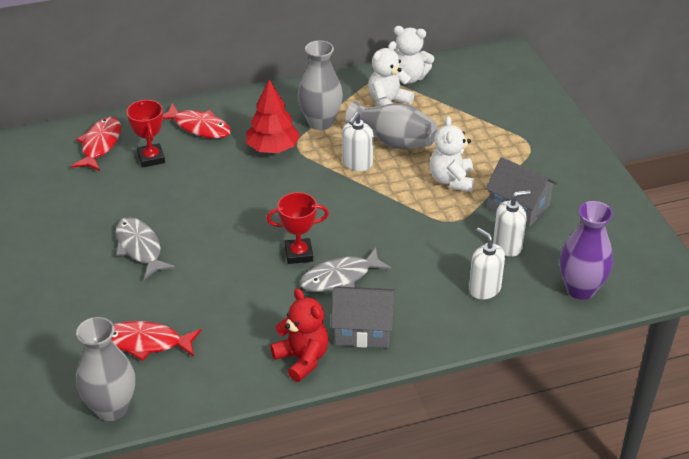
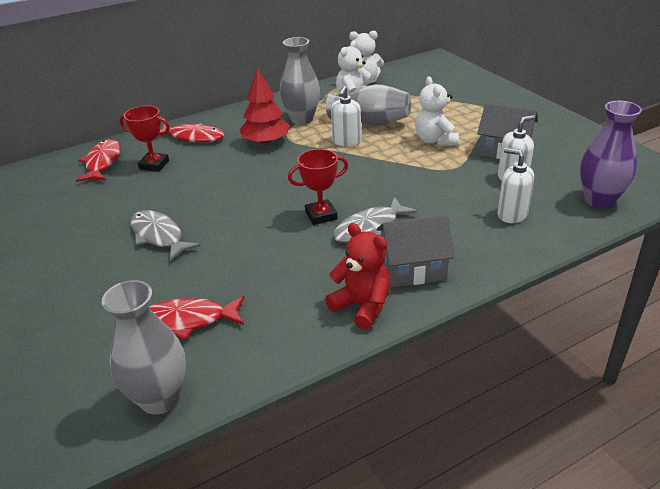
camera: 10 degrees left, 5 degrees down
red trophy [126,100,165,168] -> red trophy turned 45 degrees counterclockwise [119,106,170,172]

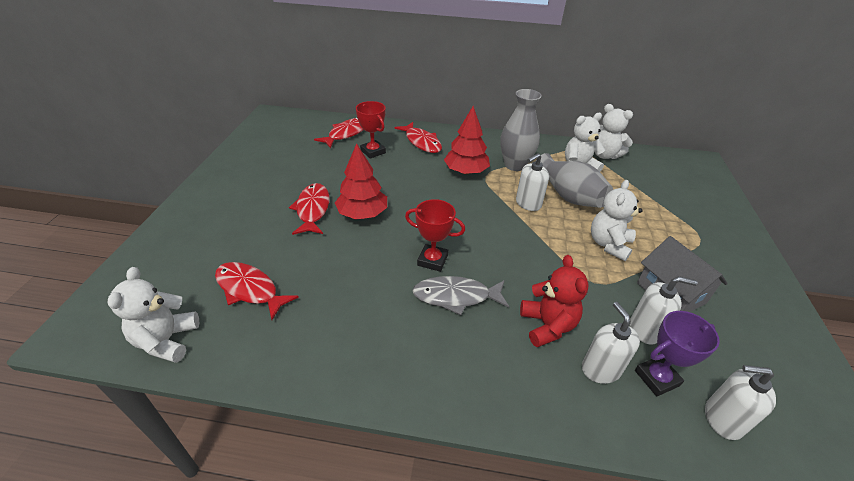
camera: 35 degrees right, 5 degrees up
grey vase [102,280,186,415] -> white teddy bear [107,267,199,363]
grey fish [131,210,200,262] -> red fish [289,183,330,235]
red teddy bear [325,223,391,330] -> red teddy bear moved to [520,255,588,347]
grey house [377,215,455,287] -> none
purple vase [580,101,642,208] -> white soap dispenser [705,365,776,440]
none -> red tree [335,143,387,220]
none -> purple trophy [635,311,720,396]

